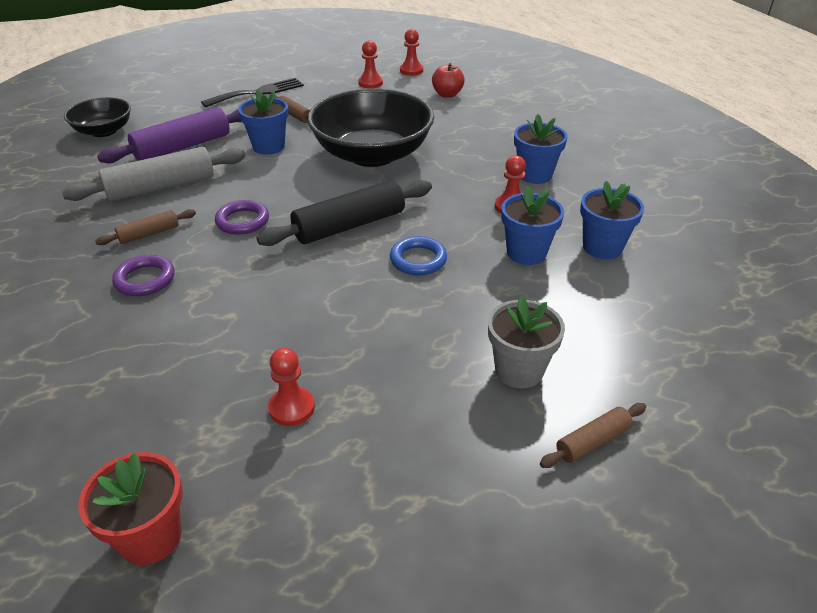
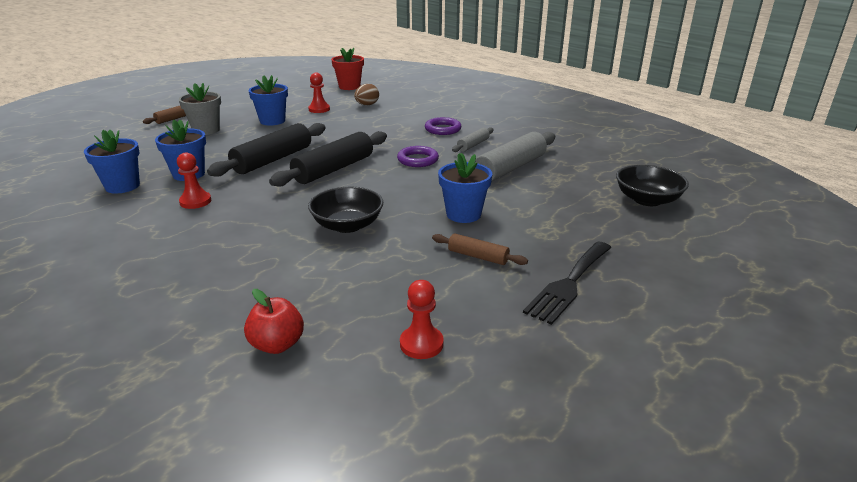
camera: 160 degrees right, 10 degrees down
brown rolling pin [95,209,196,245] -> grey rolling pin [452,127,494,152]
purple rolling pin [97,107,242,163] -> none
black bowl [307,89,434,167] -> black bowl [308,187,383,233], size x0.54
blue ring [390,236,447,275] -> black rolling pin [207,123,326,177]
red pawn [400,29,423,76] -> none
blue flower pot [514,114,567,184] -> blue flower pot moved to [249,75,288,126]
none -> brown egg [354,84,379,105]

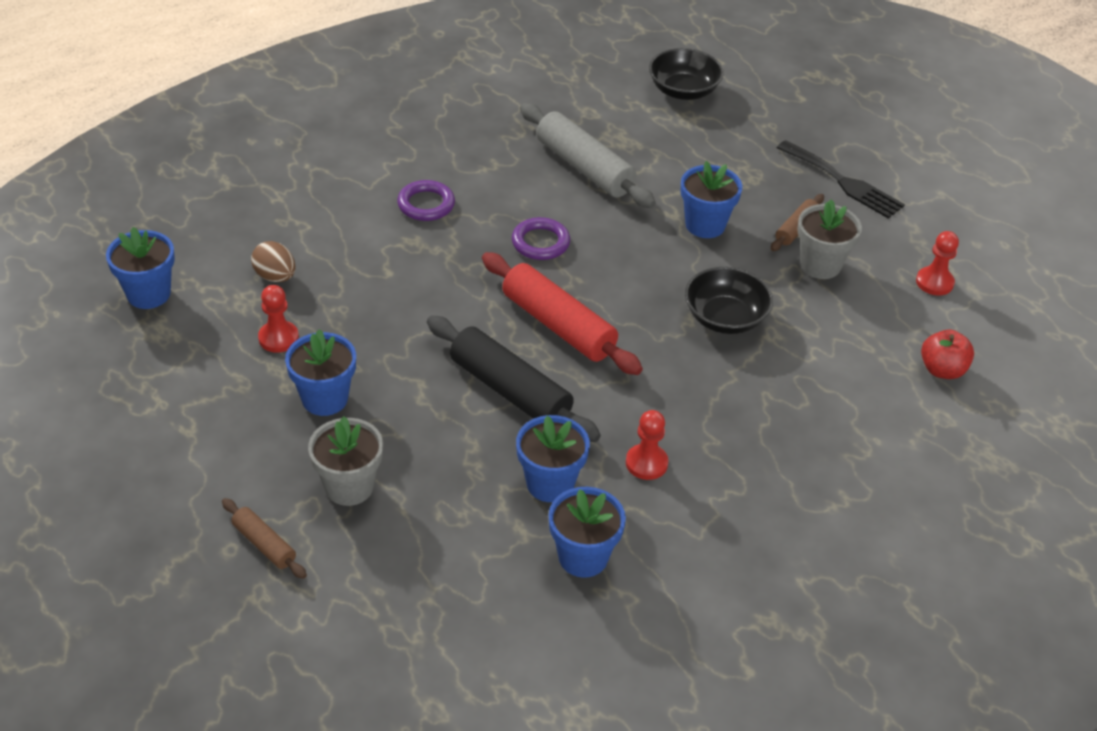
camera: 85 degrees left, 15 degrees up
black rolling pin [269,131,387,186] -> red rolling pin [482,252,643,375]
red flower pot [331,48,364,90] -> blue flower pot [106,227,175,309]
grey rolling pin [452,127,494,152] -> none
none -> grey flower pot [798,199,862,279]

